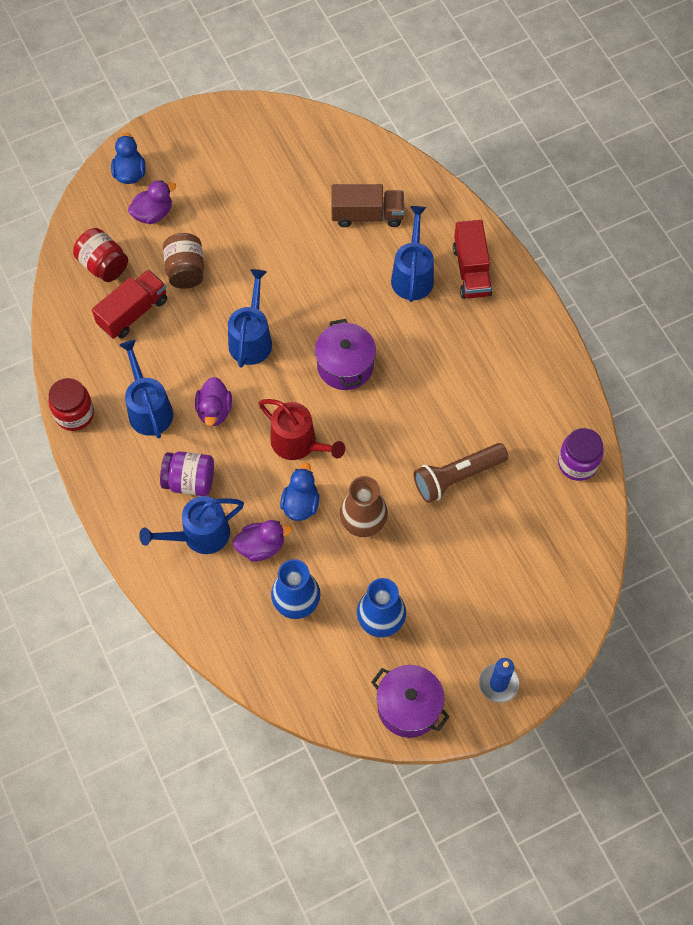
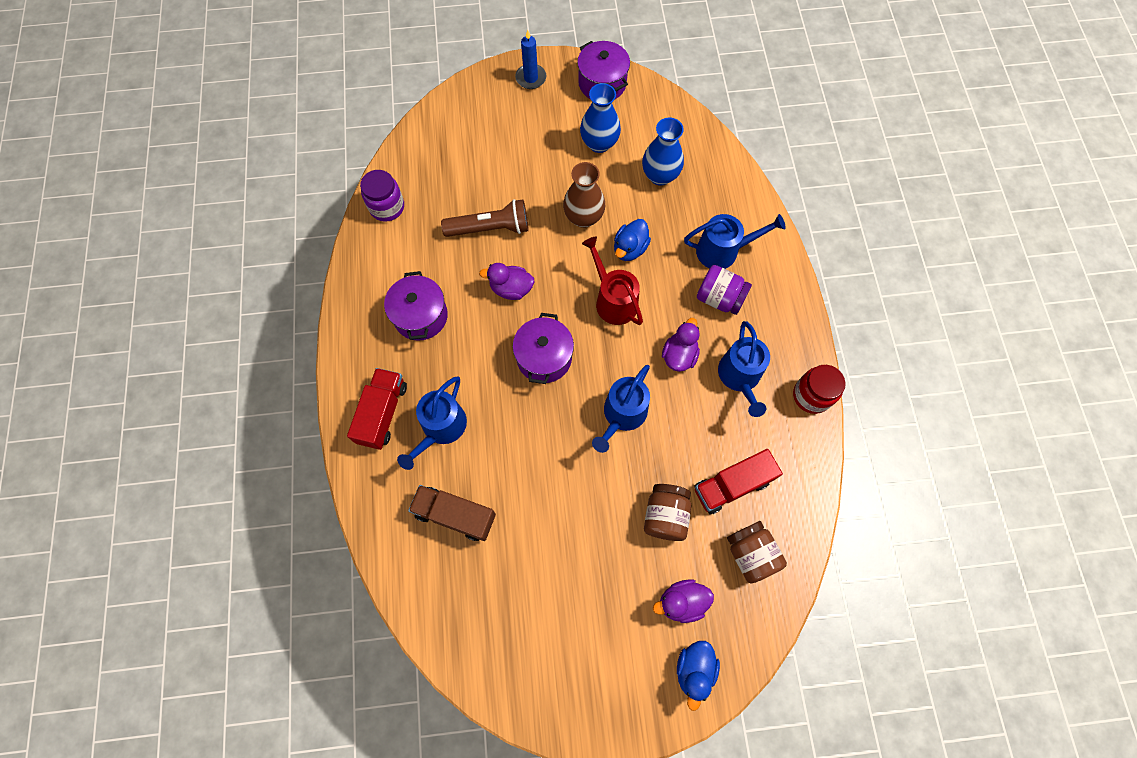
camera: 160 degrees left, 5 degrees up
red jar [73,228,128,282] -> brown jar [727,521,787,583]
purple duck [233,520,292,561] -> purple duck moved to [479,263,535,300]
none -> purple pot [384,271,448,340]

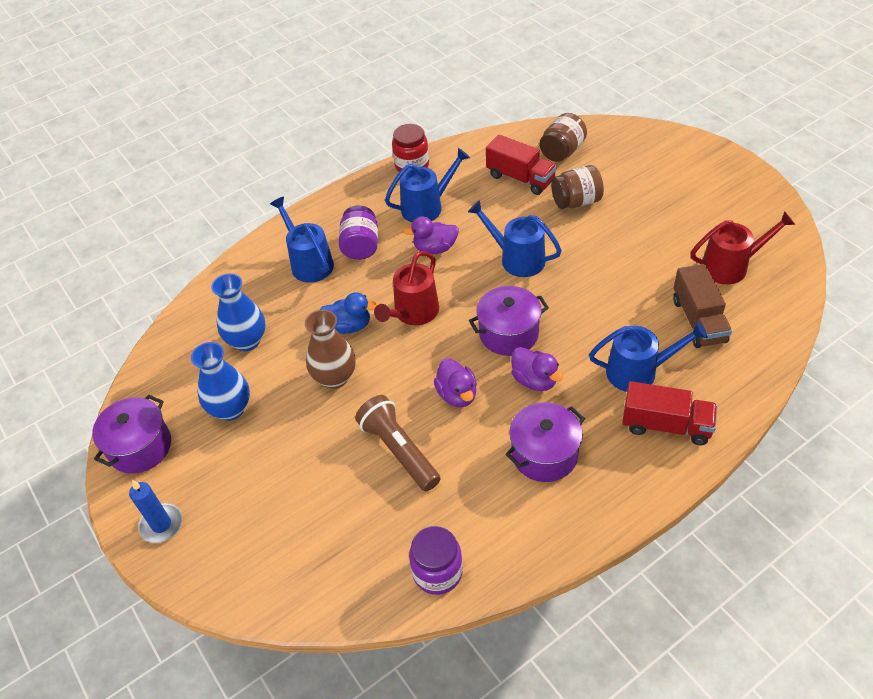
camera: 115 degrees left, 20 degrees down
red truck [347,368,407,450] -> red truck turned 150 degrees counterclockwise [622,381,717,445]
blue watering can [592,365,650,453] -> blue watering can turned 150 degrees counterclockwise [468,200,562,277]
purple duck [653,579,714,623] -> purple duck moved to [511,347,563,391]
blue duck [677,641,720,711] -> none
none -> red watering can [691,211,795,284]

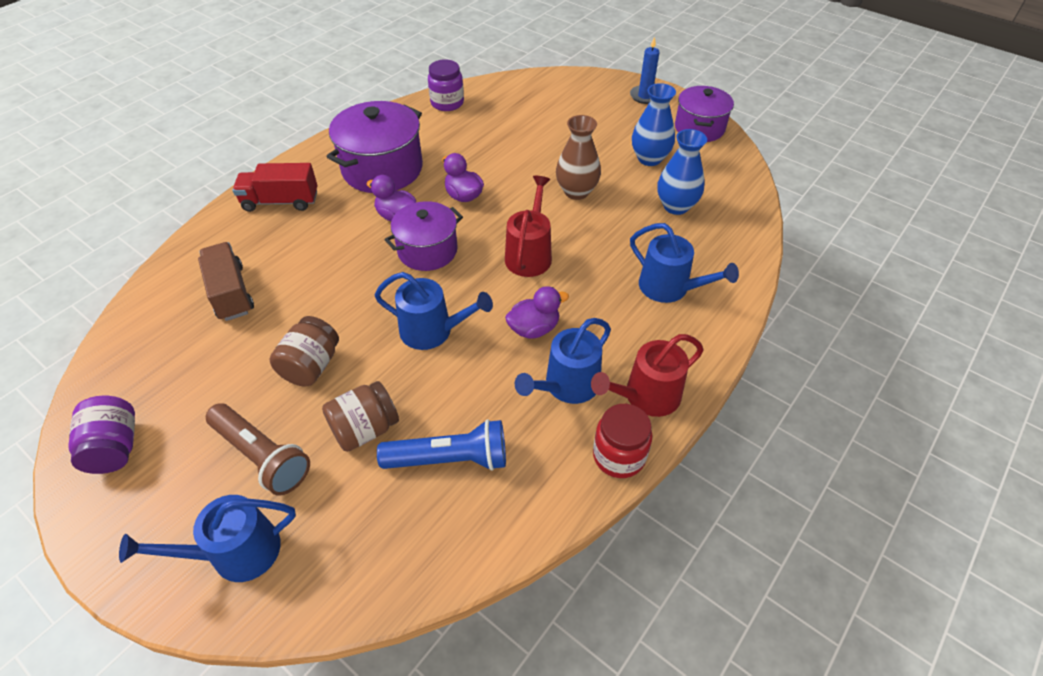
camera: 160 degrees right, 0 degrees up
blue duck [320,292,377,334] -> none
purple jar [339,205,378,260] -> purple jar moved to [69,396,135,474]
brown flashlight [355,395,441,491] -> brown flashlight moved to [206,403,310,496]
red truck [486,135,557,195] -> blue flashlight [377,419,506,471]
purple pot [505,403,585,482] -> purple pot [327,101,423,193], size x1.51
brown jar [539,113,587,162] -> brown jar moved to [269,316,339,386]
blue watering can [589,321,708,392] -> blue watering can moved to [119,495,296,582]
red watering can [691,211,795,284] -> red watering can moved to [591,334,703,417]

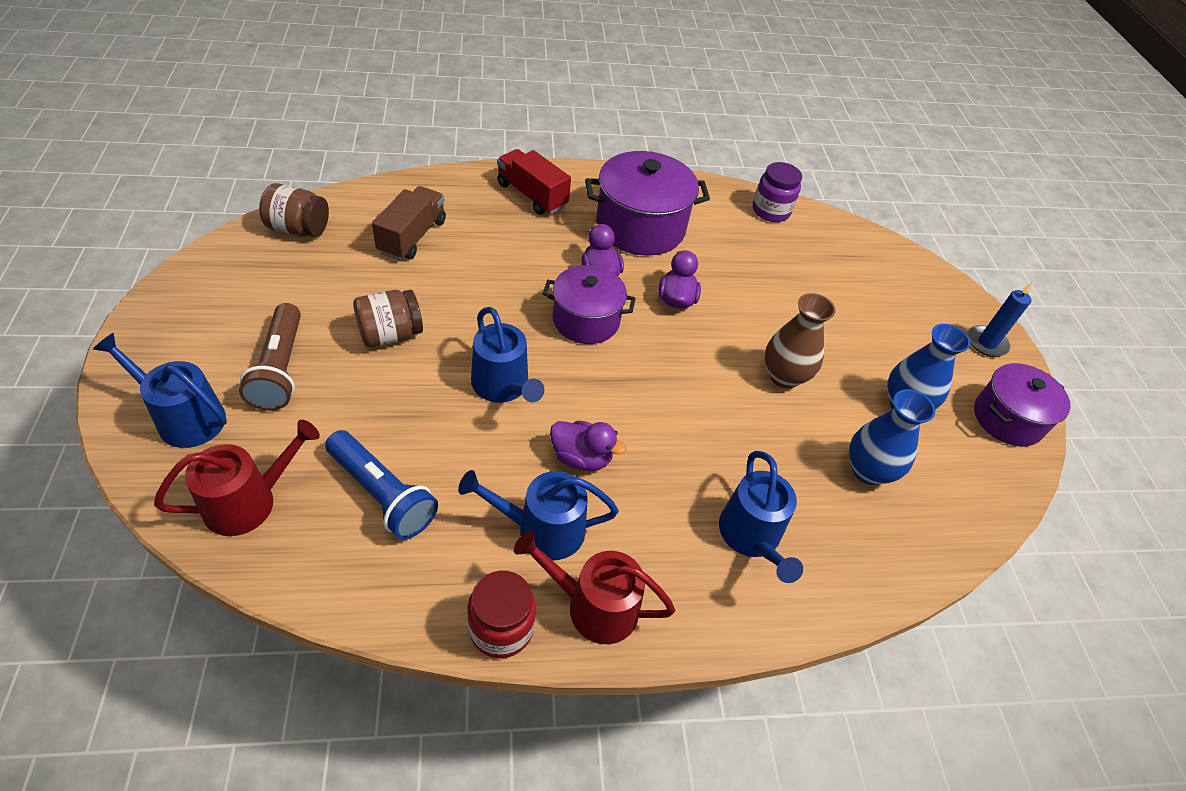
camera: 40 degrees right, 0 degrees up
purple jar [69,396,135,474] -> none
brown jar [322,381,399,452] -> brown jar moved to [259,183,329,237]
red watering can [505,176,552,277] -> red watering can moved to [154,420,320,536]

